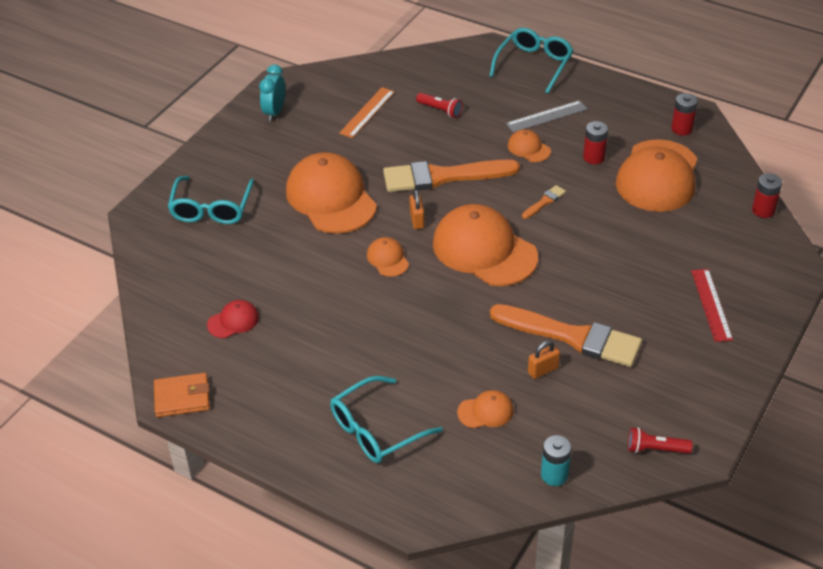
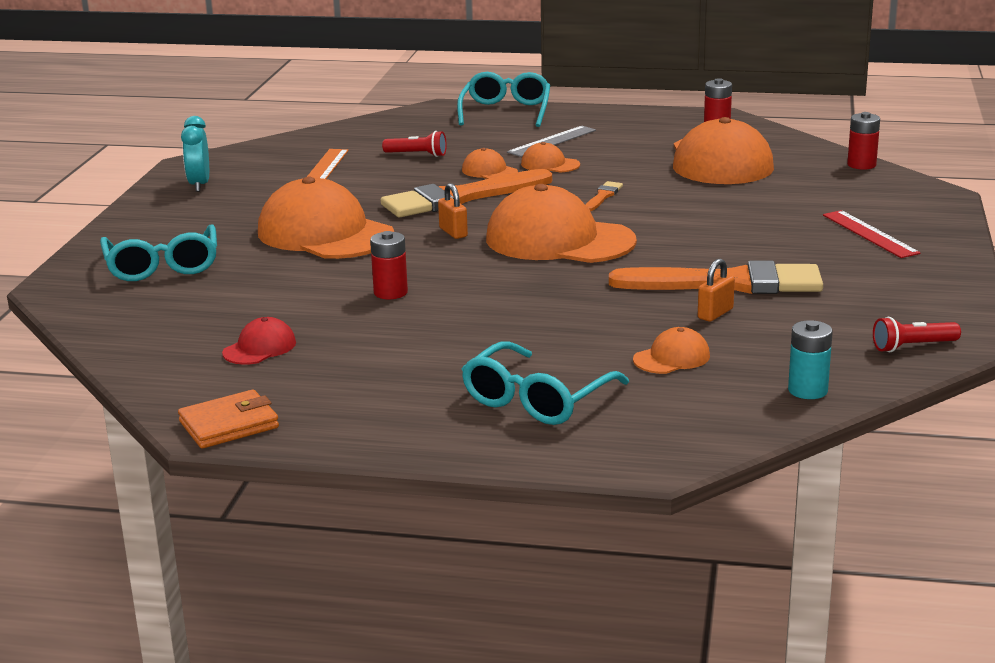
camera: 20 degrees left, 20 degrees down
orange cap [367,237,409,277] -> orange cap moved to [462,148,518,179]
red battery [583,121,608,164] -> red battery moved to [370,231,408,299]

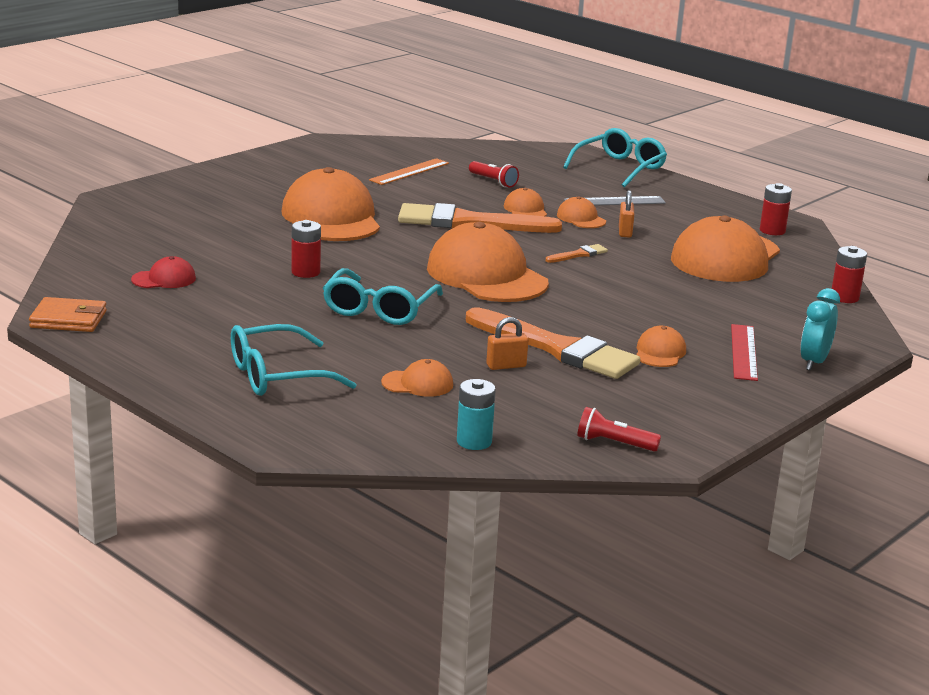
camera: 30 degrees right, 0 degrees up
turquoise glasses [100,224,217,281] -> turquoise glasses moved to [323,268,443,325]
turquoise clock [181,116,209,192] -> turquoise clock moved to [800,288,840,371]
orange padlock [438,183,468,239] -> orange padlock moved to [619,190,635,237]
none -> orange cap [636,326,686,367]

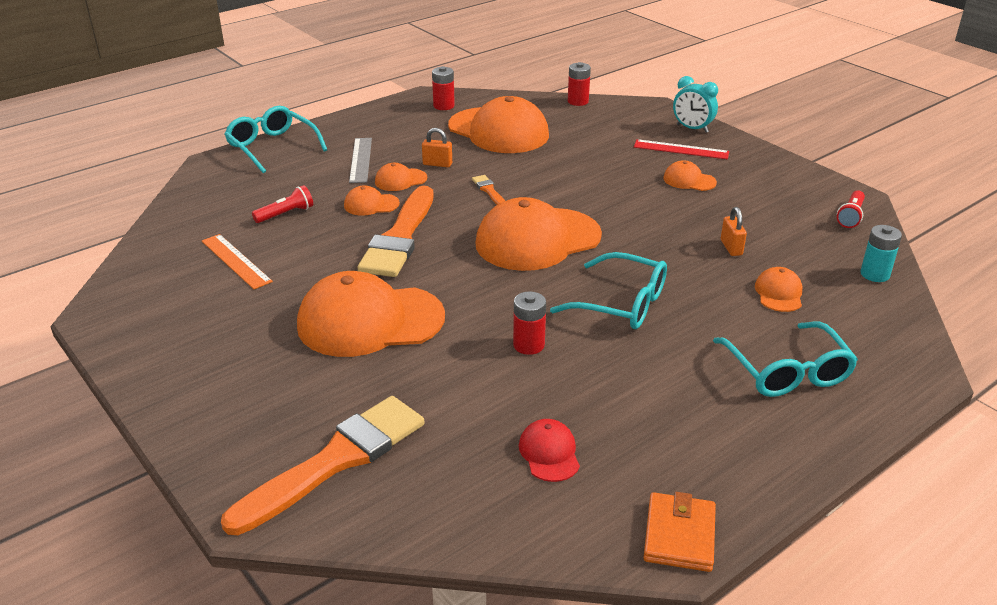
camera: 80 degrees left, 10 degrees up
orange brush [466,307,640,379] -> orange brush moved to [221,396,425,535]

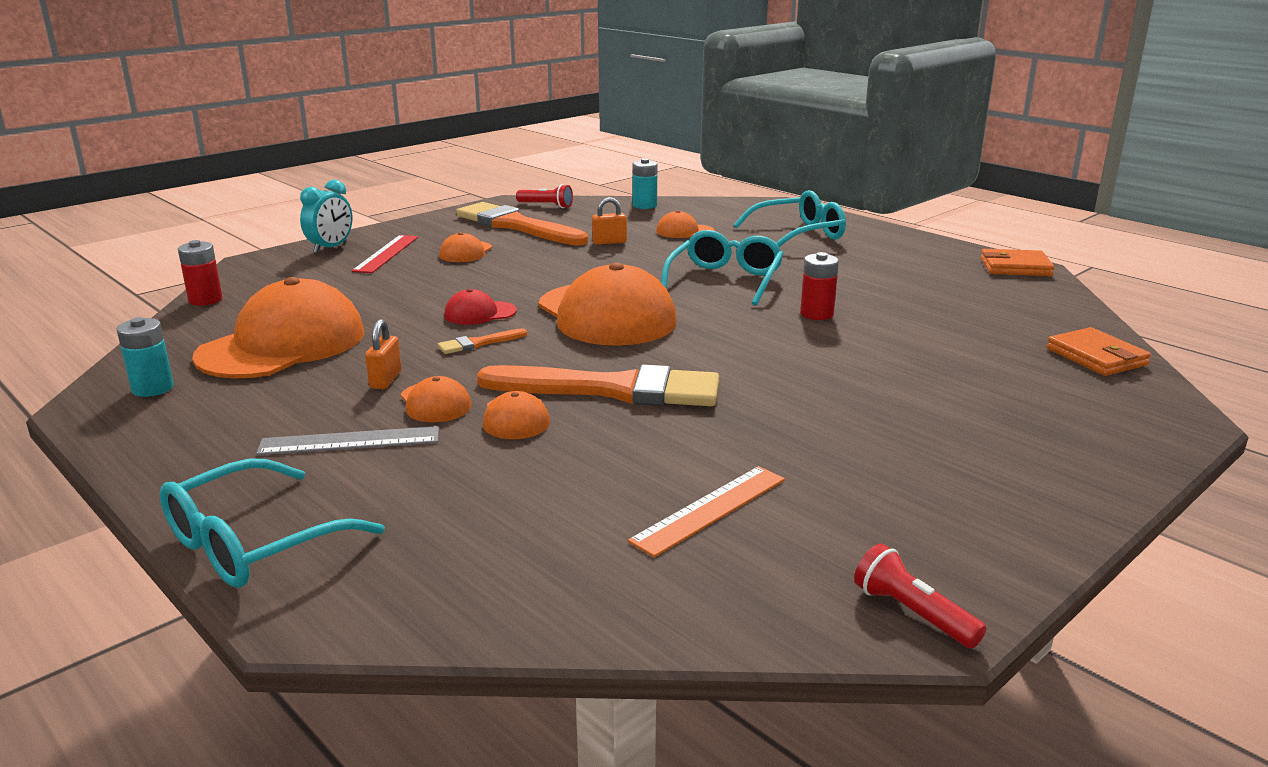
camera: 95 degrees left, 10 degrees down
orange brush [221,396,425,535] -> orange brush moved to [456,202,588,246]
red flashlight [252,185,313,223] -> red flashlight moved to [854,543,986,648]
orange cap [297,271,445,357] -> none
red battery [432,66,455,110] -> turquoise battery [117,317,174,397]
red cap [519,419,580,482] -> red cap moved to [444,289,517,325]
none -> orange wallet [1047,327,1151,376]

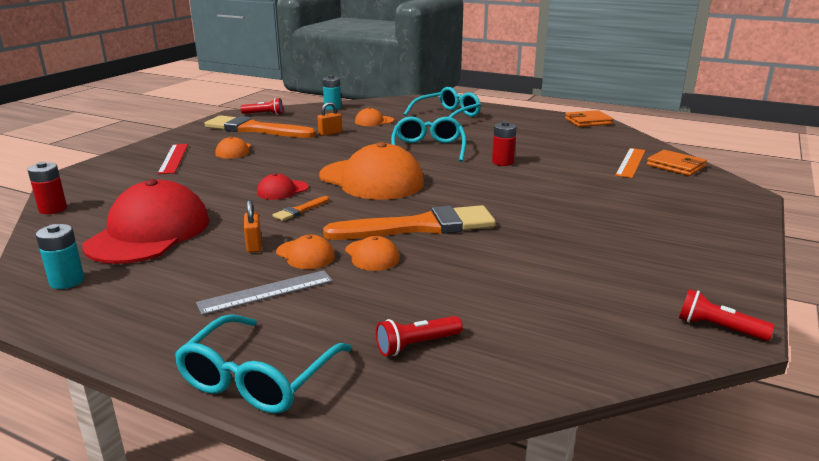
camera: 20 degrees left, 0 degrees up
orange cap [192,277,365,379] -> red cap [82,179,210,264]
turquoise clock [300,180,353,253] -> none
orange ruler [628,466,785,557] -> orange ruler moved to [615,148,646,178]
none -> red flashlight [376,316,463,356]

